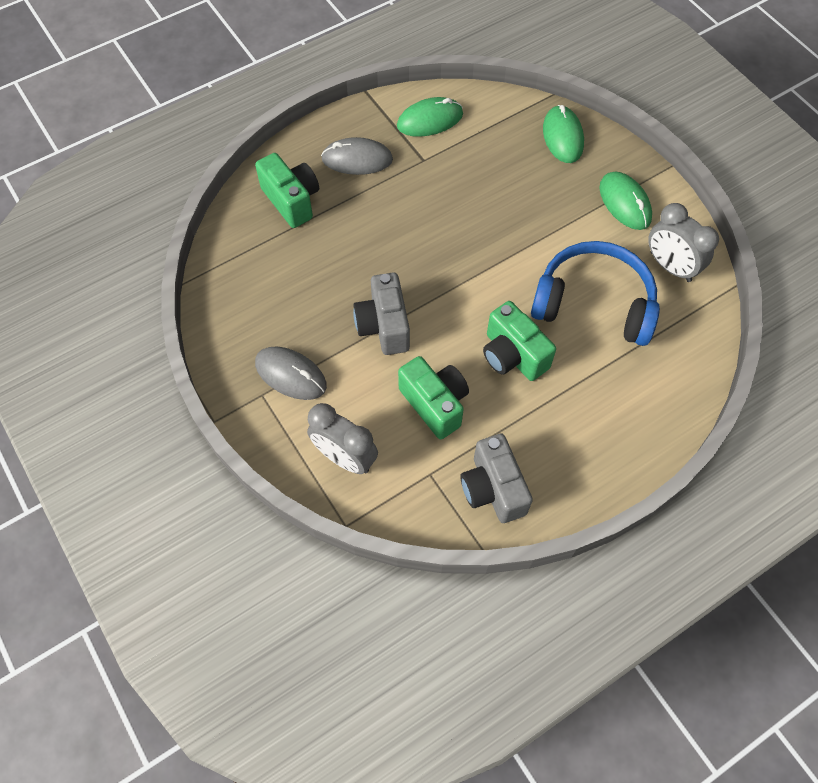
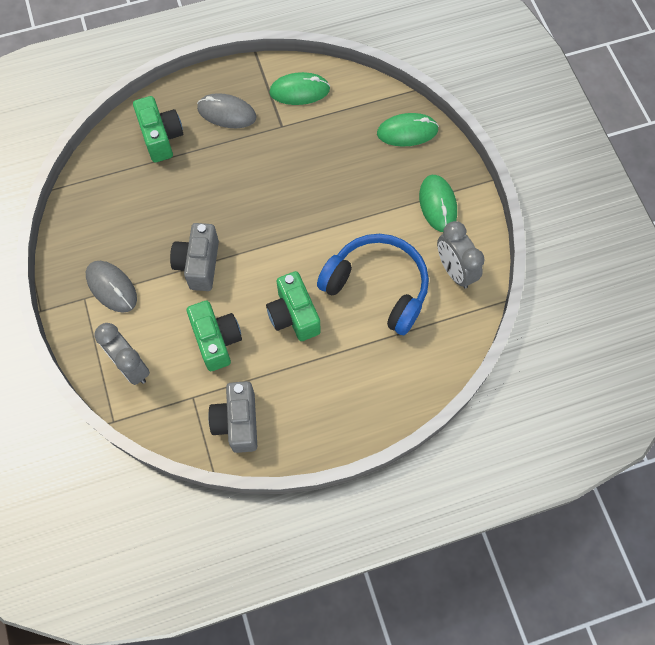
camera: 15 degrees right, 5 degrees up
green mouse [543,105,584,163] -> green mouse turned 75 degrees clockwise [377,113,439,147]

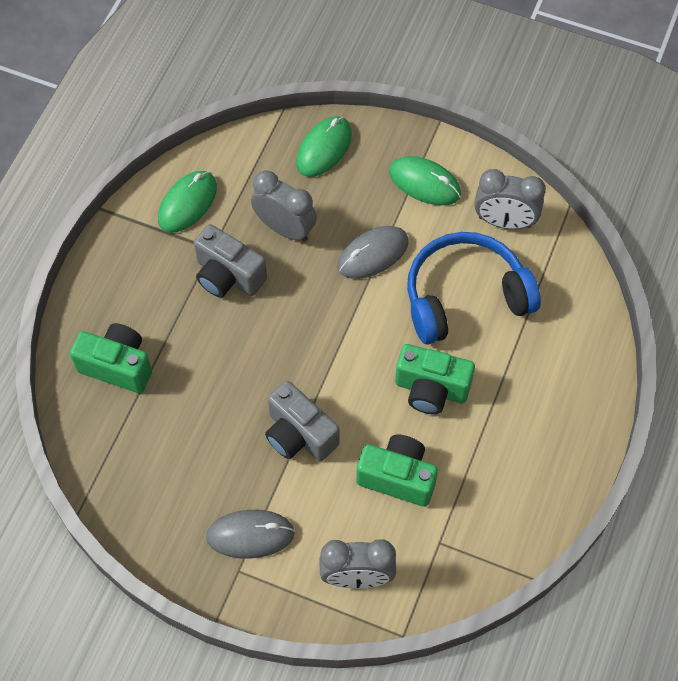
camera: 50 degrees left, 5 degrees down
grey mouse [197,93,256,128] -> grey mouse moved to [337,226,409,279]
grey camera [208,381,257,453] -> grey camera moved to [194,224,267,297]
none -> grey clock [251,170,317,242]

